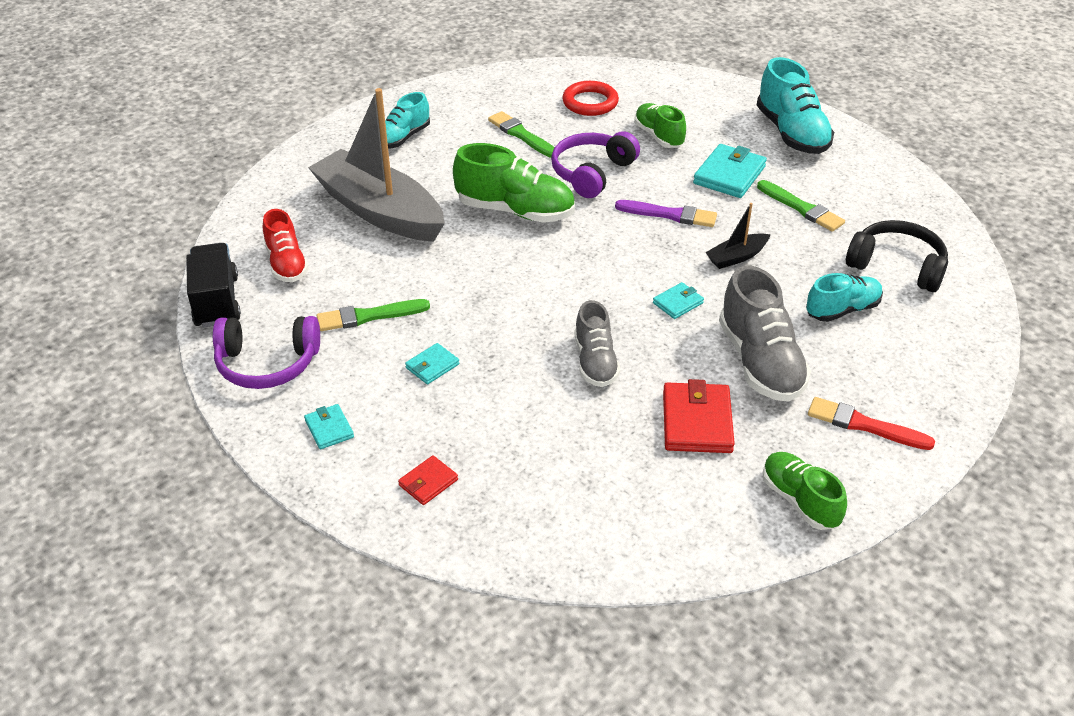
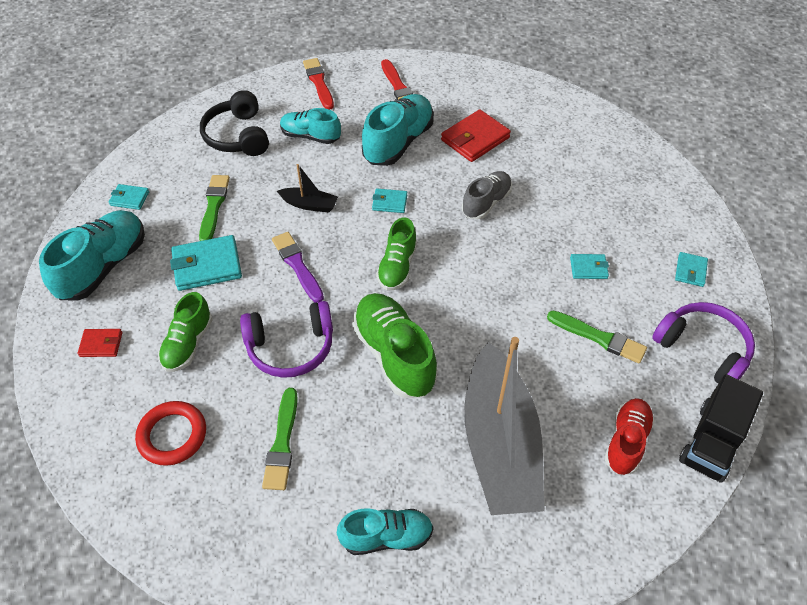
camera: 135 degrees left, 10 degrees up
red wallet [398,455,458,505] -> red wallet moved to [78,329,122,357]
grey shoe [719,266,811,402] -> turquoise shoe [362,94,434,166]
green shoe [763,452,847,530] -> green shoe moved to [376,218,417,291]
none -> turquoise wallet [109,184,149,210]
none -> red brush [303,58,334,110]

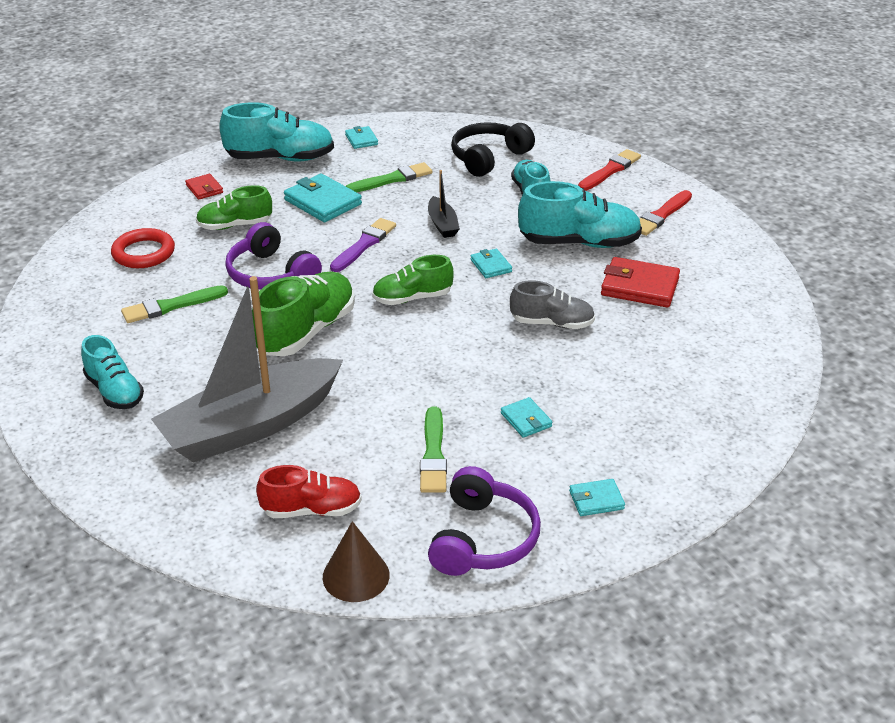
camera: 60 degrees right, 15 degrees down
black truck [679,374,763,483] -> brown cone [323,521,389,602]

